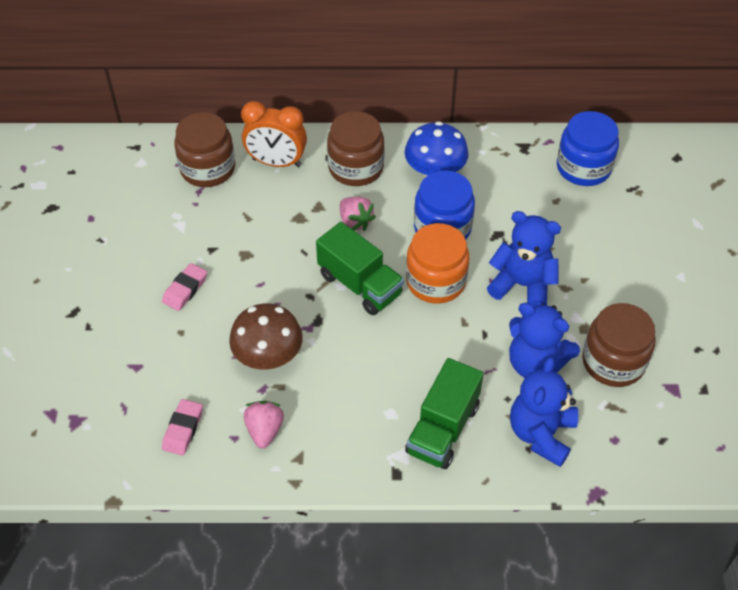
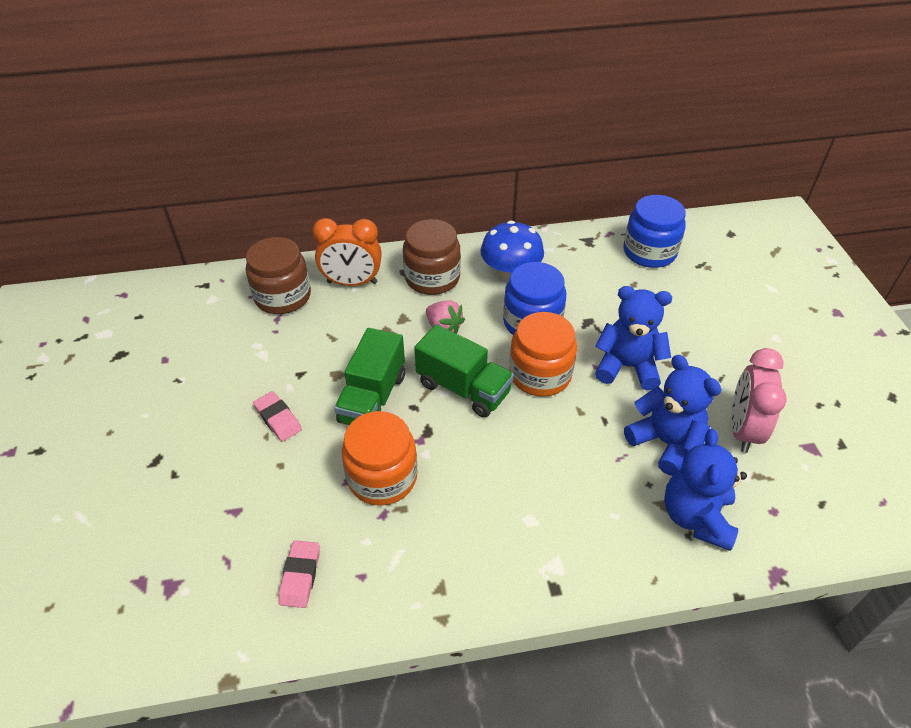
camera: 10 degrees left, 5 degrees down
pink eraser [162,263,207,311] -> pink eraser turned 60 degrees counterclockwise [253,391,302,441]
brown mushroom [229,303,303,369] -> orange jar [342,411,417,506]
pink strawberry [244,401,284,448] -> none
green truck [405,358,484,469] -> green truck moved to [334,328,405,425]
blue teddy bear [509,303,580,378] -> blue teddy bear turned 150 degrees counterclockwise [624,355,722,476]
brown jar [582,303,655,387] -> pink clock [731,348,787,453]

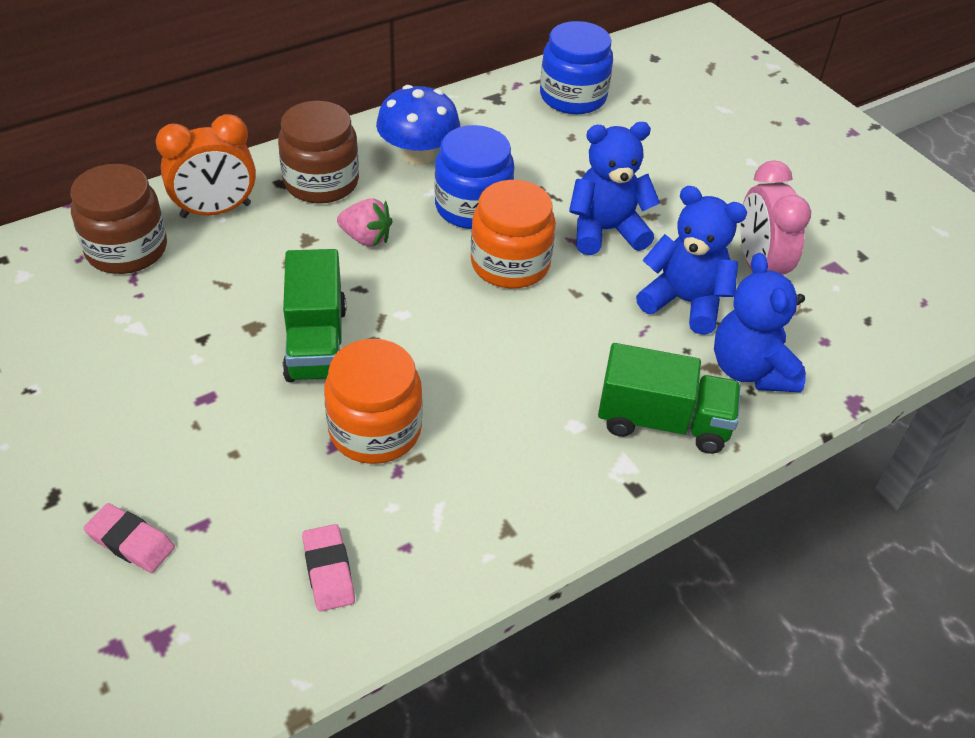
camera: 25 degrees left, 0 degrees up
pink eraser [253,391,302,441] -> pink eraser moved to [84,503,175,573]
green truck [414,324,514,417] -> green truck moved to [598,343,741,454]

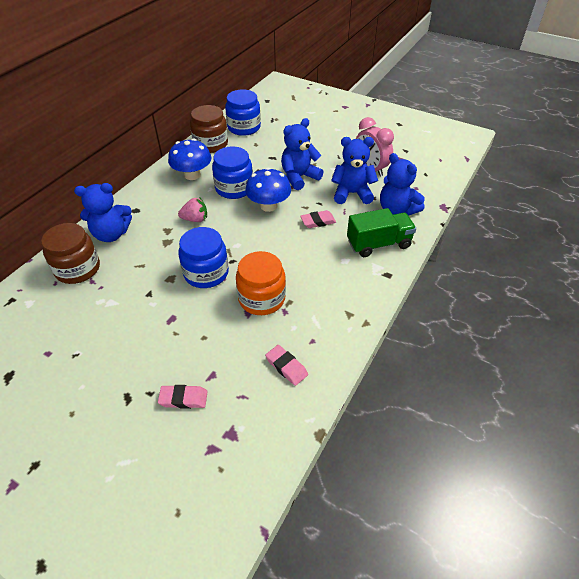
camera: 25 degrees left, 0 degrees up
orange clock [156,114,256,218] -> blue teddy bear [74,183,132,242]
brown jar [278,101,359,204] -> brown jar moved to [190,105,228,153]
green truck [282,249,346,382] -> blue jar [178,227,229,288]
orange jar [471,180,556,289] -> blue mushroom [245,167,291,212]
none -> pink eraser [300,210,336,228]

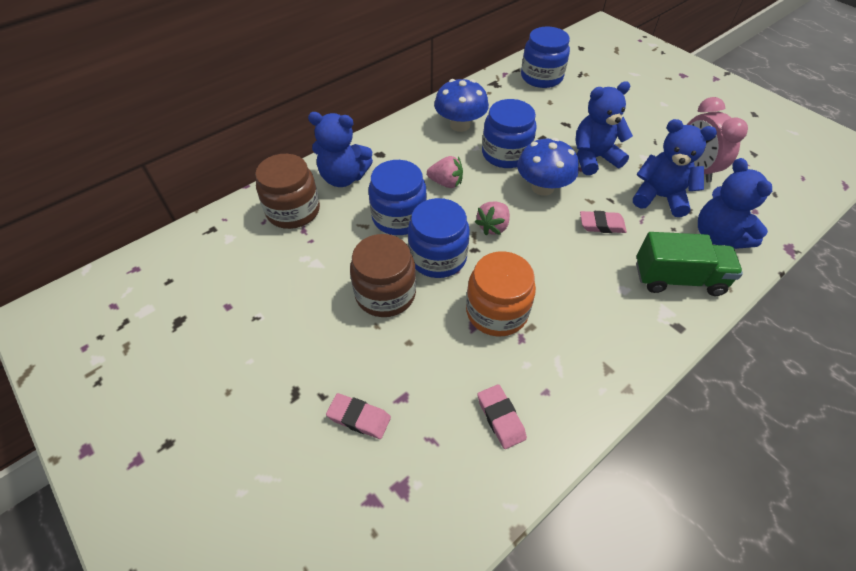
camera: 20 degrees right, 5 degrees up
brown jar [190,105,228,153] -> brown jar moved to [350,234,416,317]
none -> blue jar [368,160,427,235]
none -> pink strawberry [475,202,510,235]

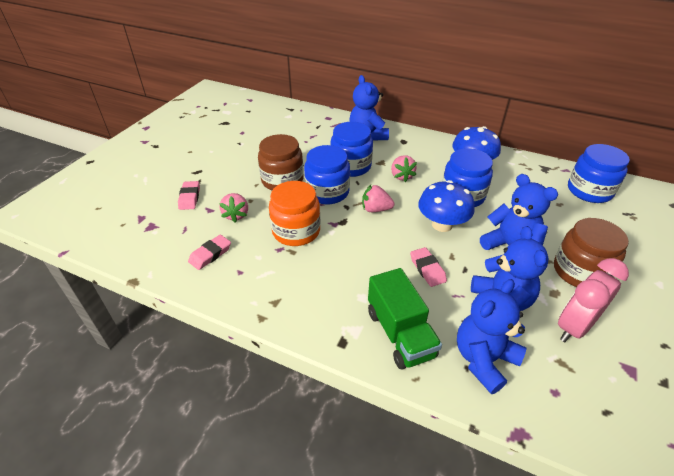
camera: 65 degrees right, 10 degrees down
brown jar [255,154,320,229] -> brown jar moved to [554,218,629,287]
none -> pink strawberry [219,193,248,222]

